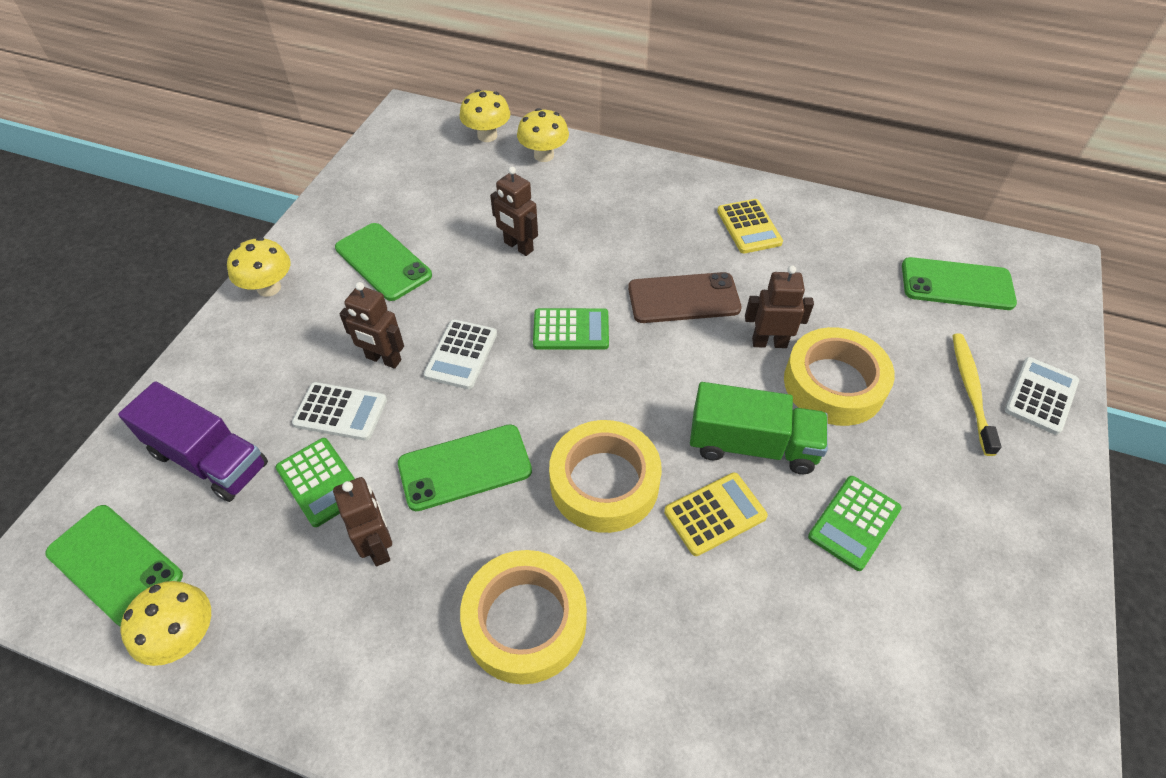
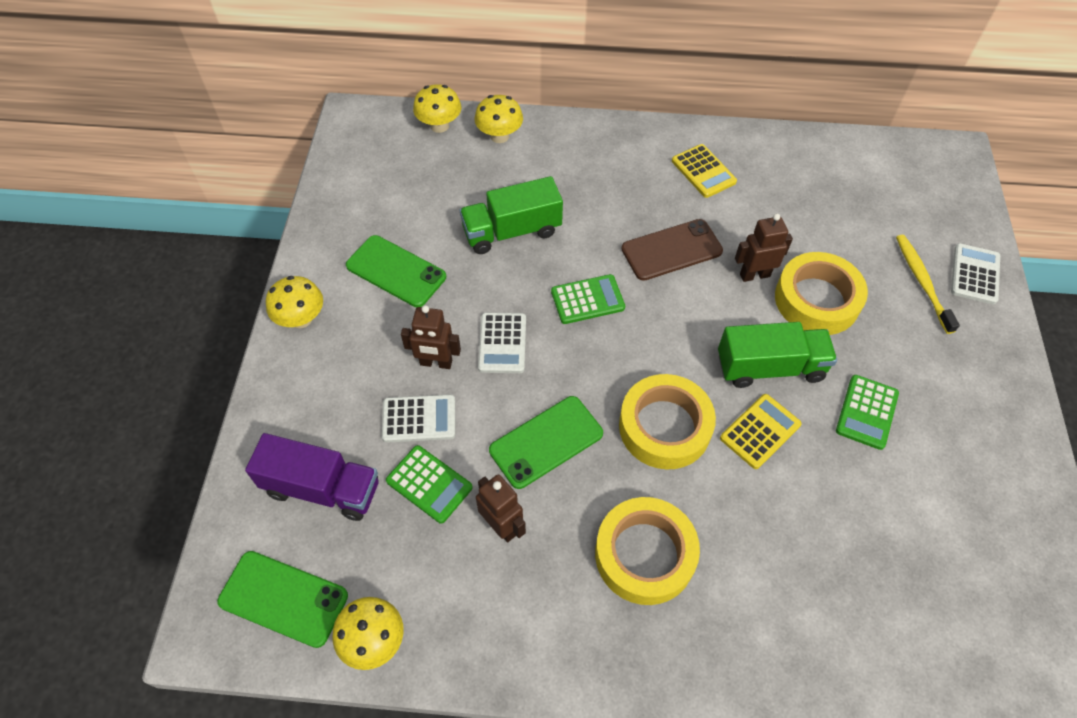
camera: 15 degrees left, 5 degrees up
brown robot [490,167,538,256] -> green truck [460,176,563,254]
green phone [902,257,1017,310] -> none

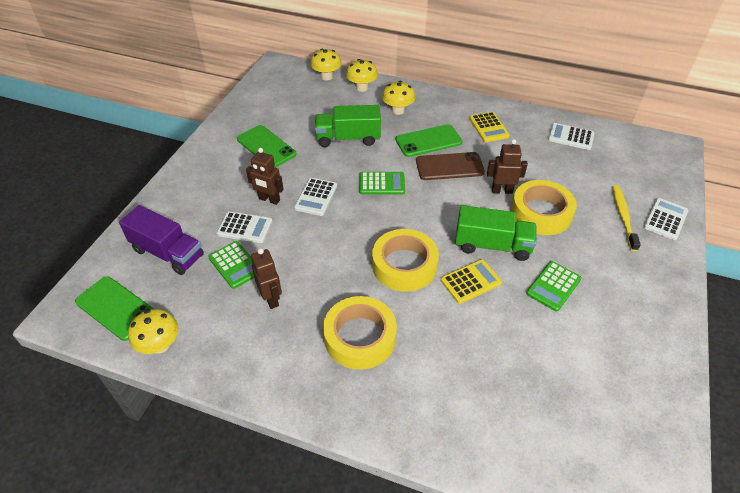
camera: 15 degrees right, 10 degrees down
yellow mushroom [266,276,323,328] -> yellow mushroom moved to [382,81,415,115]
green phone [489,396,603,489] -> green phone moved to [395,124,462,157]
none -> white calculator [548,123,594,150]

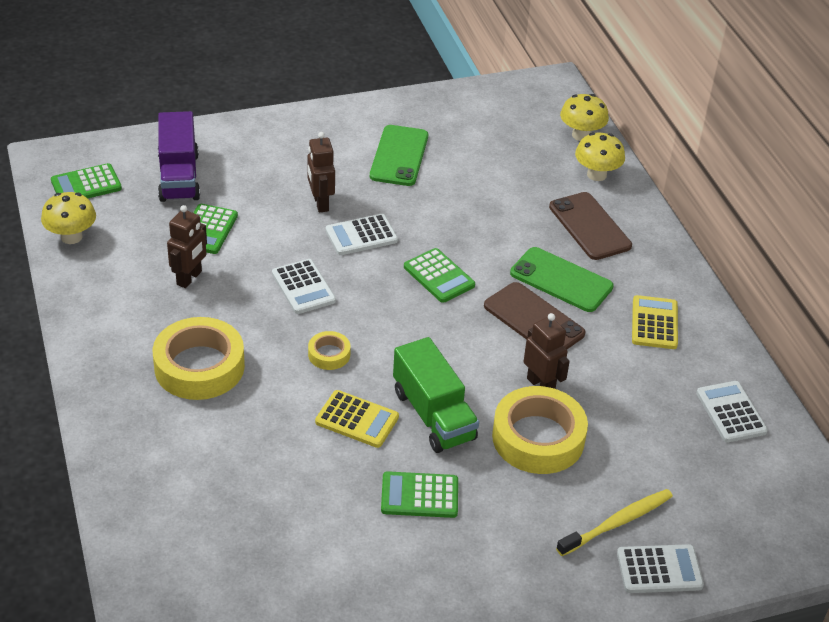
camera: 50 degrees right, 5 degrees down
green phone [75,276,154,341] -> green calculator [51,163,122,198]
white calculator [217,211,273,243] -> white calculator moved to [272,259,336,314]
green truck [315,105,381,147] -> none
yellow tape [372,229,439,292] -> yellow tape [308,331,351,370], size x0.48
yellow mushroom [382,81,415,115] -> brown phone [549,192,632,260]
yellow calculator [469,112,510,142] -> yellow calculator turned 150 degrees clockwise [632,295,678,349]

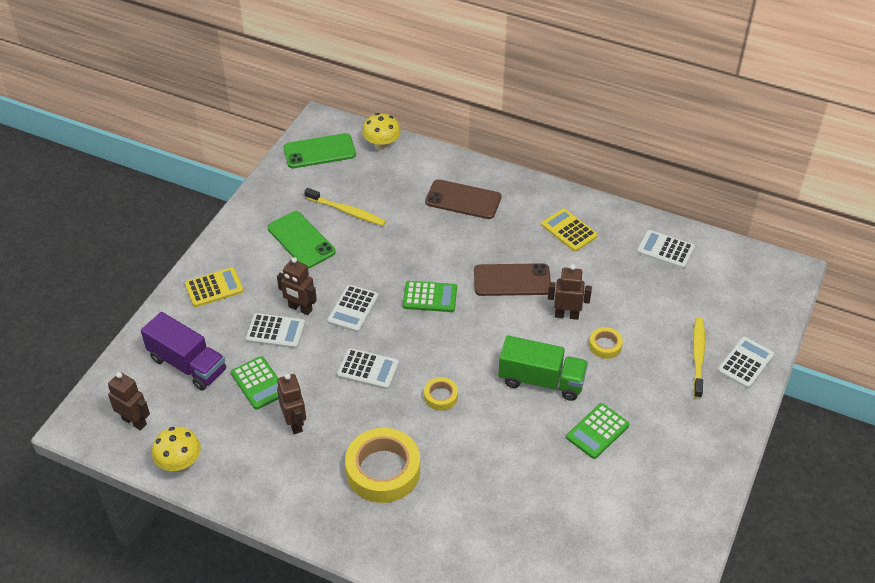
camera: 45 degrees left, 5 degrees up
green calculator [51,163,122,198] -> brown robot [108,372,150,430]
yellow calculator [315,390,399,448] -> yellow calculator moved to [185,267,243,307]
yellow tape [492,386,588,474] -> yellow tape [589,327,623,359], size x0.48
green phone [510,247,614,312] -> green phone moved to [284,133,356,168]
yellow mushroom [575,132,625,181] -> none
none -> white calculator [246,313,305,349]
none -> yellow toothbrush [304,188,386,226]

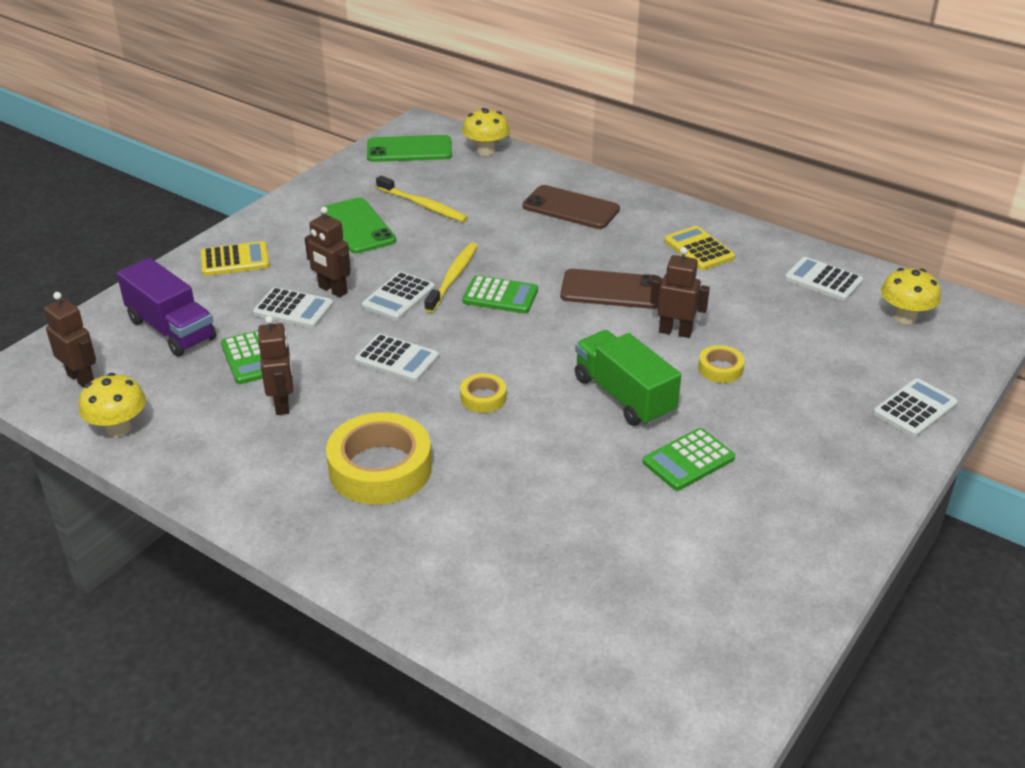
camera: 10 degrees right, 10 degrees down
green truck [498,335,588,401] -> green truck turned 150 degrees counterclockwise [575,330,681,426]
yellow toothbrush [693,317,705,398] -> yellow toothbrush moved to [424,243,478,313]
none -> yellow mushroom [881,268,941,324]

